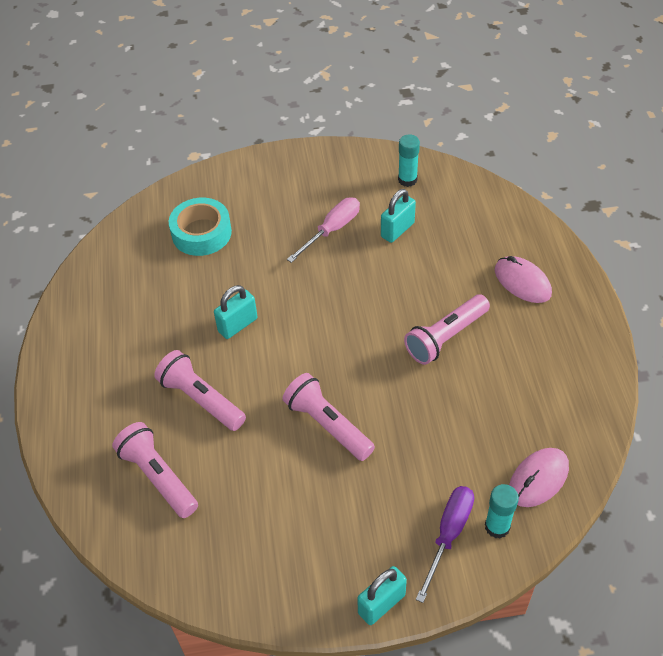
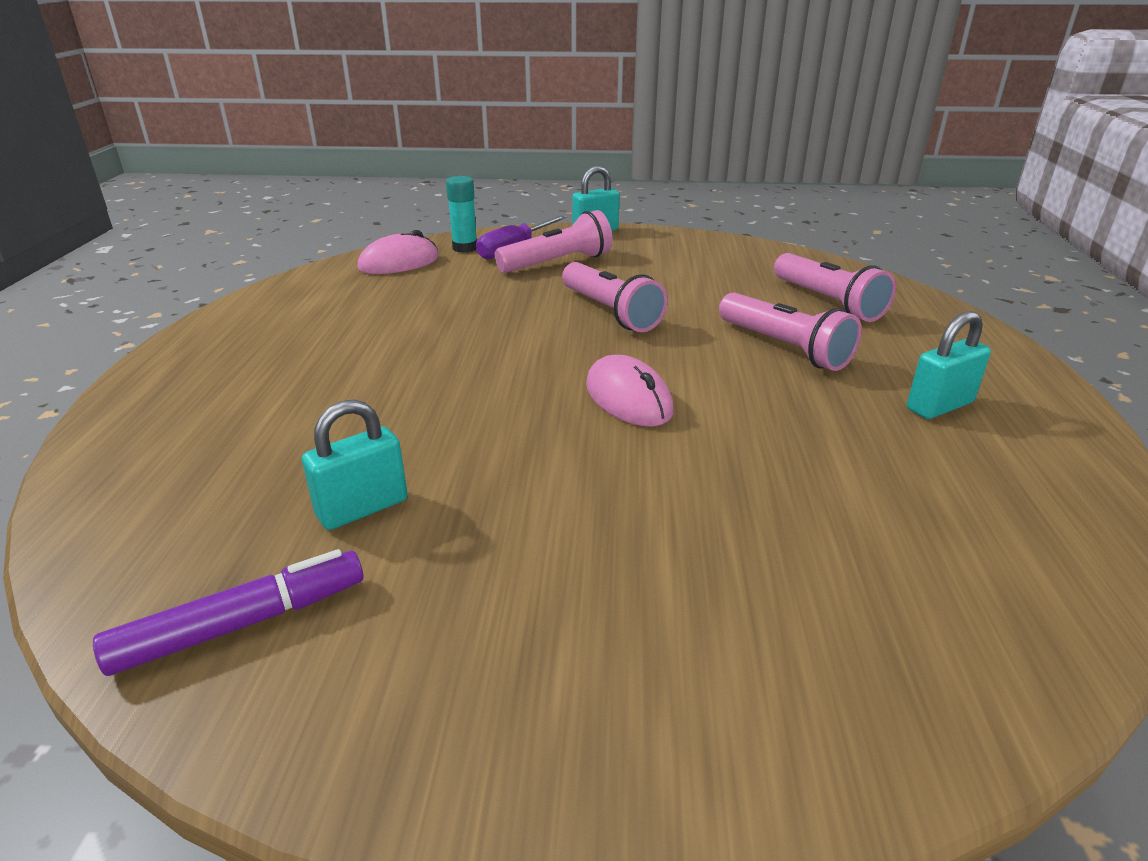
camera: 170 degrees left, 20 degrees down
turquoise tape [169,198,232,256] -> none
turquoise padlock [214,285,257,339] -> turquoise padlock moved to [907,311,991,419]
pink screwdriver [287,197,360,263] -> none
turquoise glue stick [398,134,420,187] -> purple marker [93,549,364,676]
pink flashlight [404,294,490,365] -> pink flashlight moved to [495,210,612,273]
pink mouse [495,256,552,303] -> pink mouse moved to [586,355,674,427]

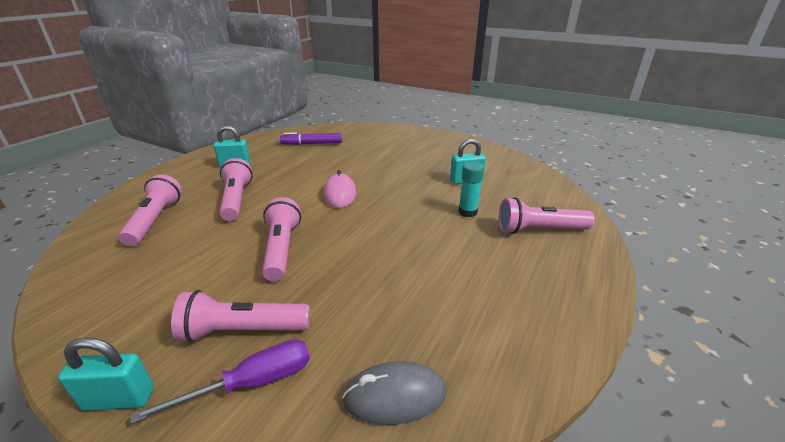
camera: 155 degrees left, 0 degrees up
purple marker [93,549,364,676] -> purple marker moved to [280,132,342,145]
pink mouse [358,230,439,274] -> grey mouse [342,361,446,425]
turquoise glue stick [446,176,477,253] -> turquoise glue stick moved to [458,162,484,217]
none -> pink flashlight [499,197,595,234]

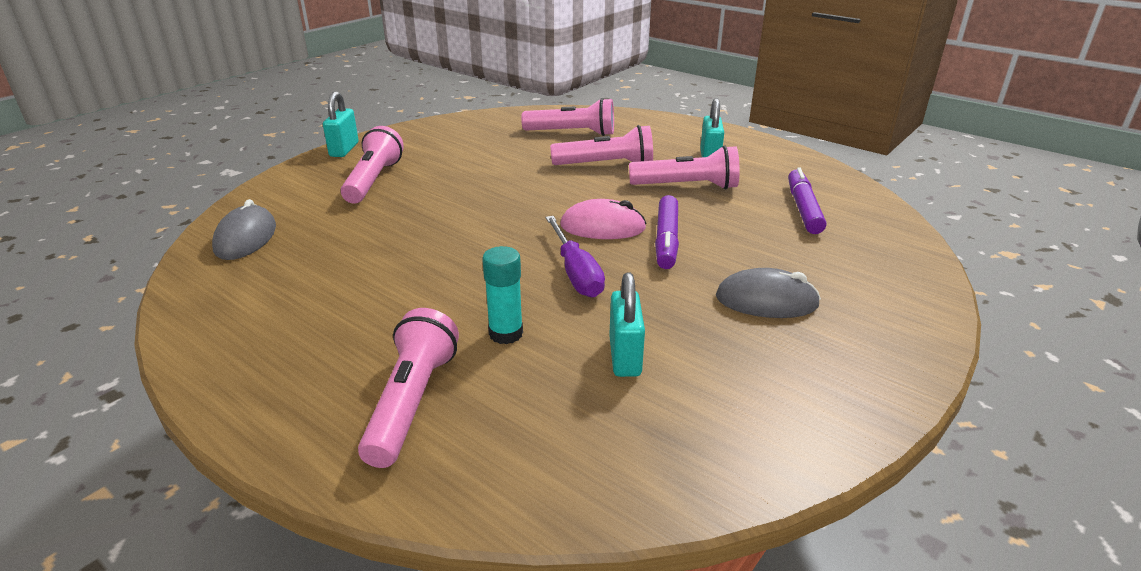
camera: 100 degrees right, 0 degrees up
purple screwdriver [130,339,310,424] -> purple screwdriver moved to [545,216,605,298]
pink flashlight [262,197,301,281] -> pink flashlight moved to [629,145,740,190]
none -> purple marker [655,195,679,269]
none -> grey mouse [716,268,821,318]

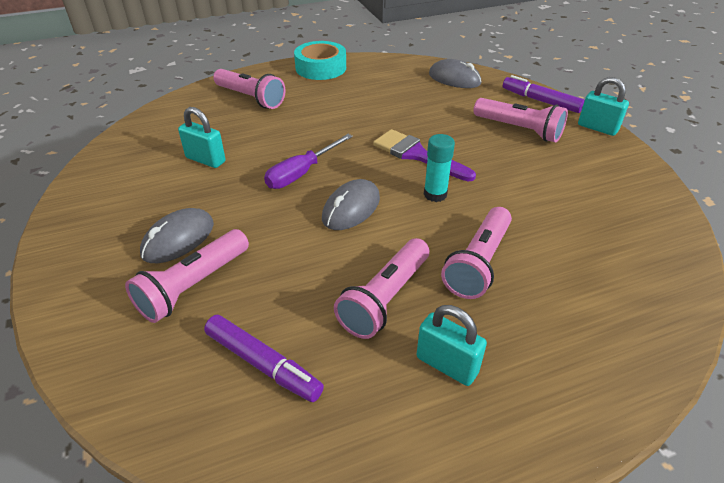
camera: 120 degrees right, 10 degrees up
turquoise glue stick [482,246,523,344] -> turquoise glue stick moved to [424,134,455,202]
pink flashlight [521,98,614,136] -> pink flashlight moved to [125,229,249,323]
purple screwdriver [545,216,605,298] -> purple screwdriver turned 60 degrees counterclockwise [264,134,353,189]
pink mouse [560,199,647,239] -> grey mouse [322,179,380,230]
purple marker [655,195,679,269] -> purple marker moved to [503,75,585,113]
none -> turquoise tape [294,41,346,80]
none -> purple brush [373,129,476,182]

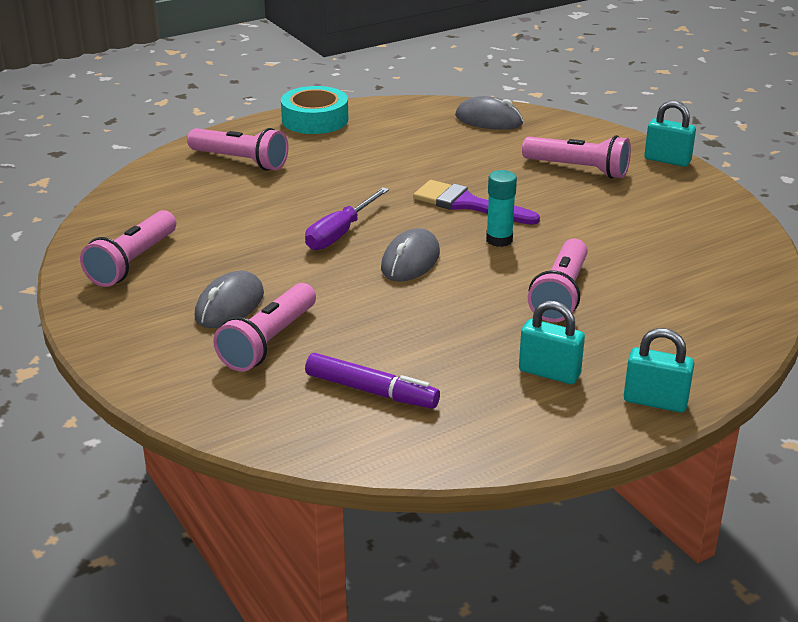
camera: 10 degrees left, 10 degrees down
turquoise padlock [178,107,226,168] -> turquoise padlock moved to [624,328,694,412]
pink flashlight [334,238,429,339] -> pink flashlight moved to [80,210,176,287]
purple marker [503,75,585,113] -> none

